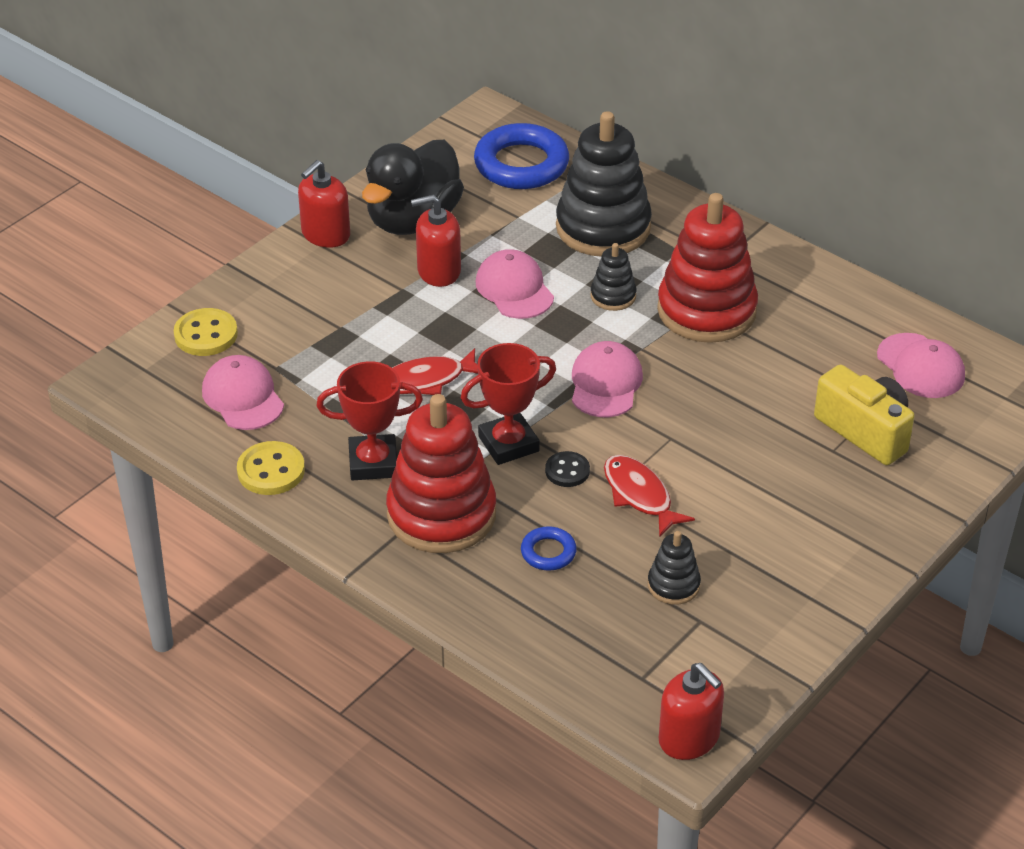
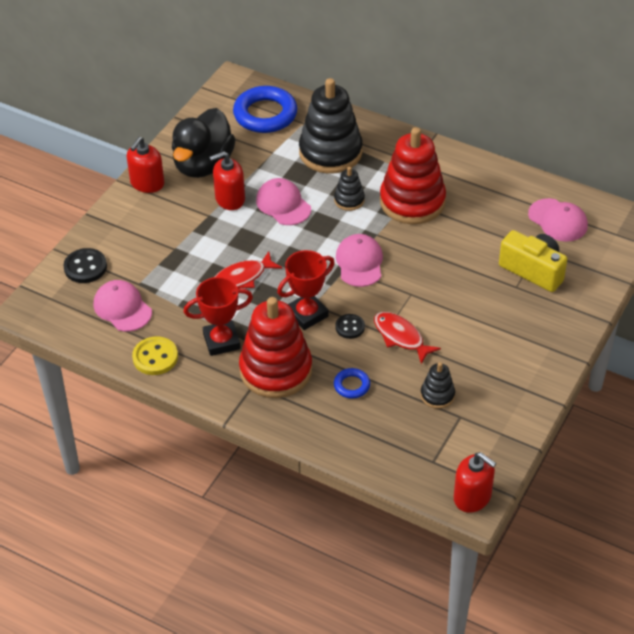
camera: 10 degrees left, 5 degrees up
yellow button [174,308,238,356] -> black button [63,248,107,283]

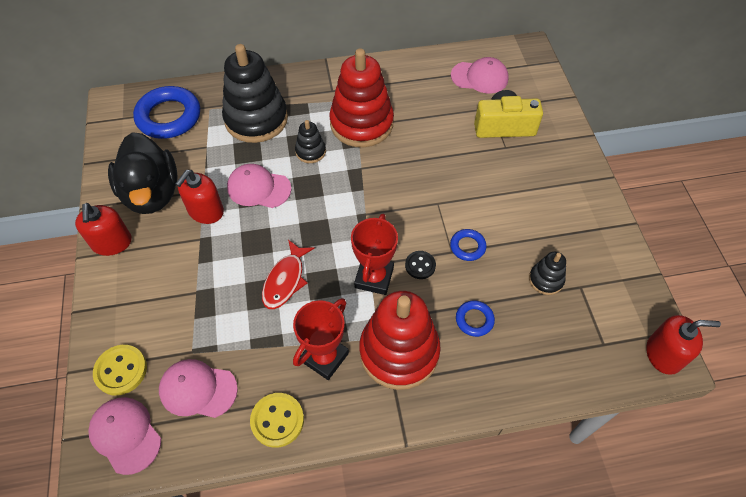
camera: 40 degrees left, 10 degrees up
black button [63,248,107,283] -> yellow button [93,345,147,396]
pink cap [336,234,383,287] -> pink cap moved to [88,397,161,475]
red fish [374,312,441,364] -> blue ring [450,229,487,261]

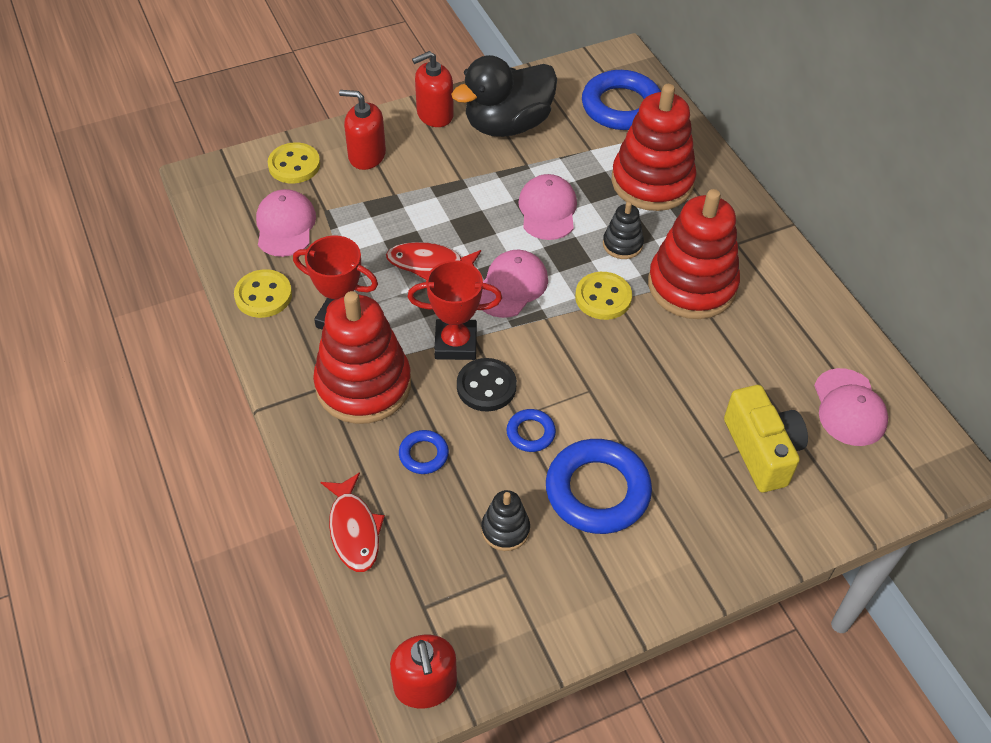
camera: 75 degrees right, 5 degrees down
pink cap [88,397,161,475] -> pink cap moved to [479,250,548,318]
red soap dispenser [176,170,224,224] -> red soap dispenser moved to [339,90,386,170]
black stacking toy [222,44,288,143] -> red stacking toy [612,84,697,211]
black button [405,251,436,279] -> black button [457,358,517,411], size x1.51
none -> red fish [321,472,385,572]
none -> blue ring [546,439,652,534]
none -> yellow button [575,272,632,320]

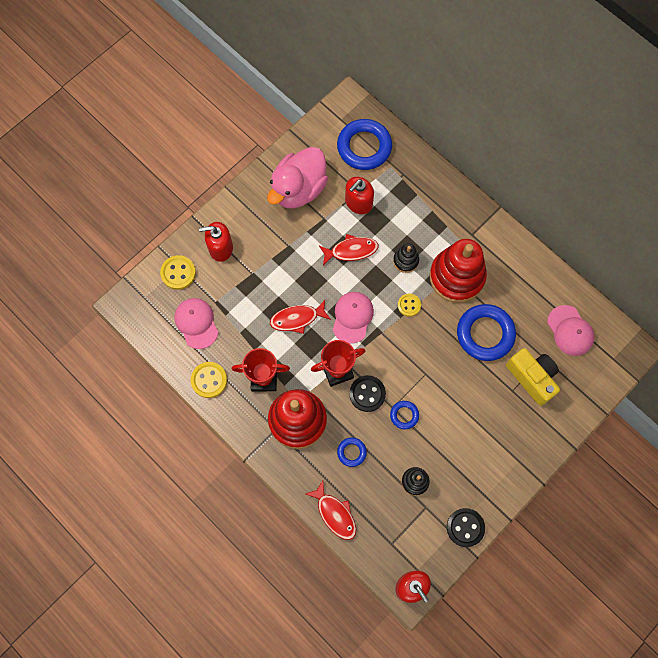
camera: 20 degrees left, 20 degrees up
red soap dispenser [412,51,454,127] -> red soap dispenser moved to [345,177,374,214]
black duck [451,55,557,137] -> pink duck [267,147,328,208]
pink cap [518,174,577,240] -> red fish [319,234,379,265]
blue ring [546,439,652,534] -> blue ring moved to [457,304,516,361]
yellow button [575,272,632,320] -> yellow button [398,293,421,317], size x0.66
red stacking toy [612,84,697,211] -> none
none -> black button [447,508,485,547]

